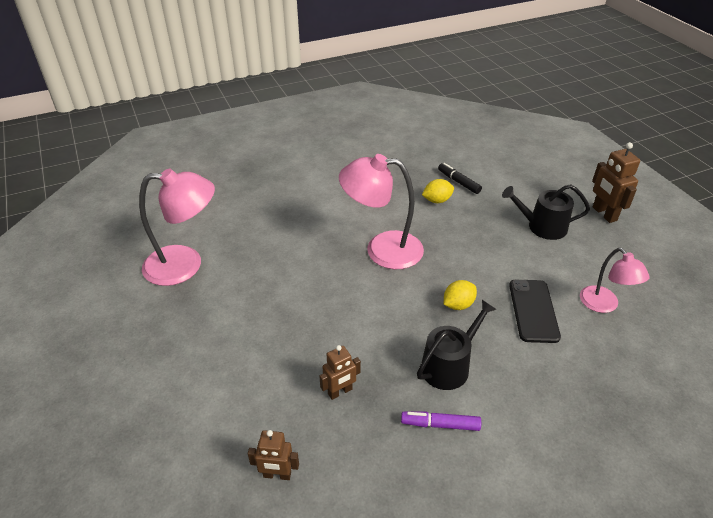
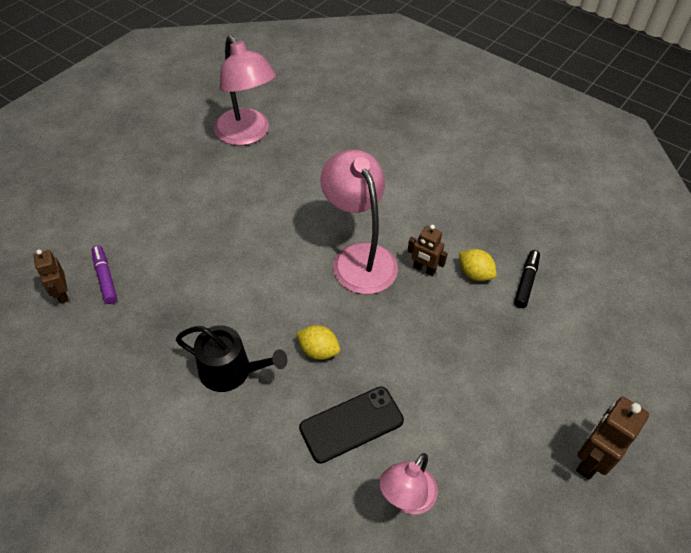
camera: 60 degrees right, 10 degrees up
brown robot [320,345,361,400] -> brown robot moved to [407,225,448,276]
purple marker [401,412,481,431] -> purple marker moved to [92,245,117,304]
black watering can [502,184,590,240] -> none

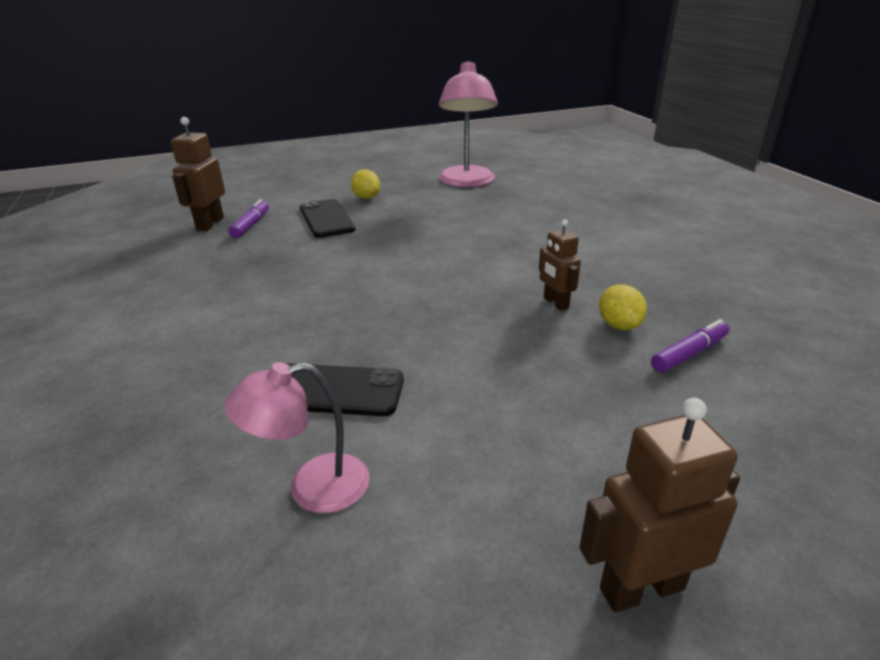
camera: 35 degrees right, 20 degrees down
brown robot [33,249,68,304] -> brown robot [171,117,225,231], size x1.53
black watering can [176,325,287,392] -> none
yellow lemon [296,325,340,360] -> yellow lemon moved to [351,169,380,199]
pink lamp [320,150,398,294] -> none
black marker [514,250,540,308] -> purple marker [651,319,729,373]
none -> black phone [300,199,355,238]

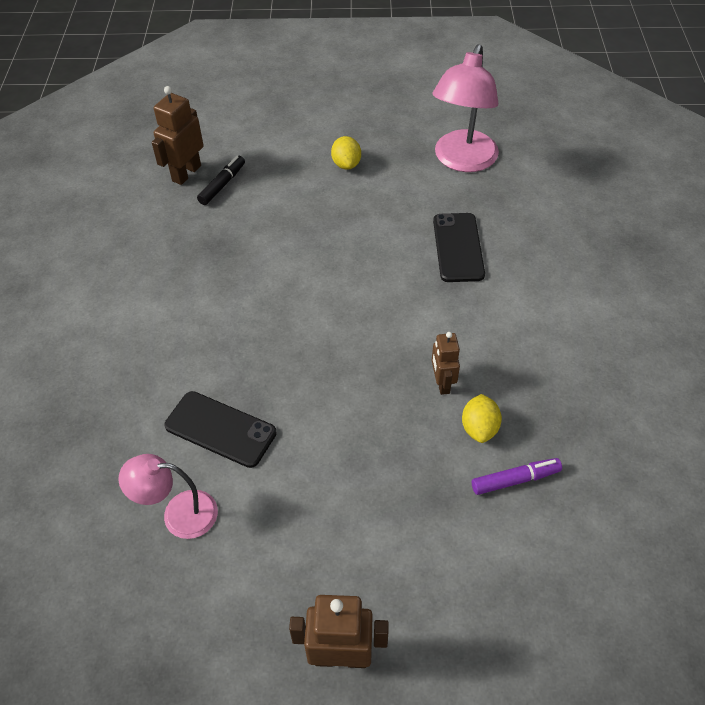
camera: 20 degrees right, 20 degrees up
purple marker [228,199,269,238] -> black marker [197,156,245,205]
black phone [300,199,355,238] -> black phone moved to [433,213,485,282]

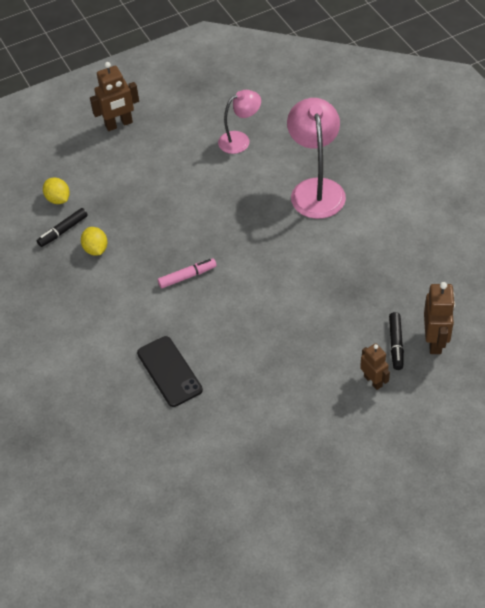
camera: 155 degrees right, 0 degrees up
black phone [164,391,277,468] -> none
yellow lemon [331,136,361,170] -> yellow lemon moved to [43,178,70,204]
brown robot [432,332,460,395] -> brown robot moved to [360,343,390,390]
pink lamp [433,44,499,172] -> pink lamp moved to [287,98,346,219]
purple marker [472,458,562,495] -> black marker [37,208,88,247]
none -> pink marker [158,258,217,288]

